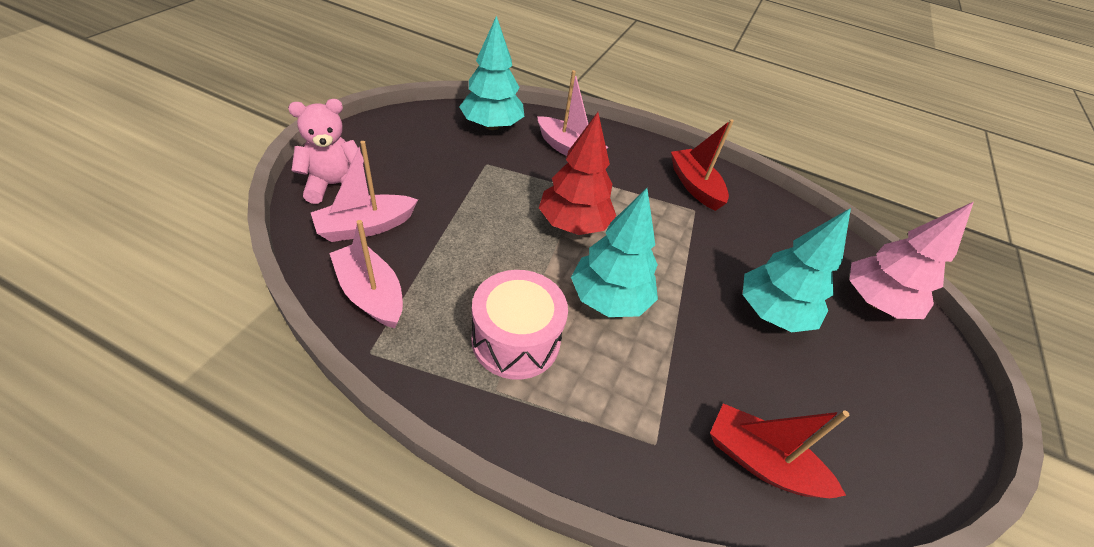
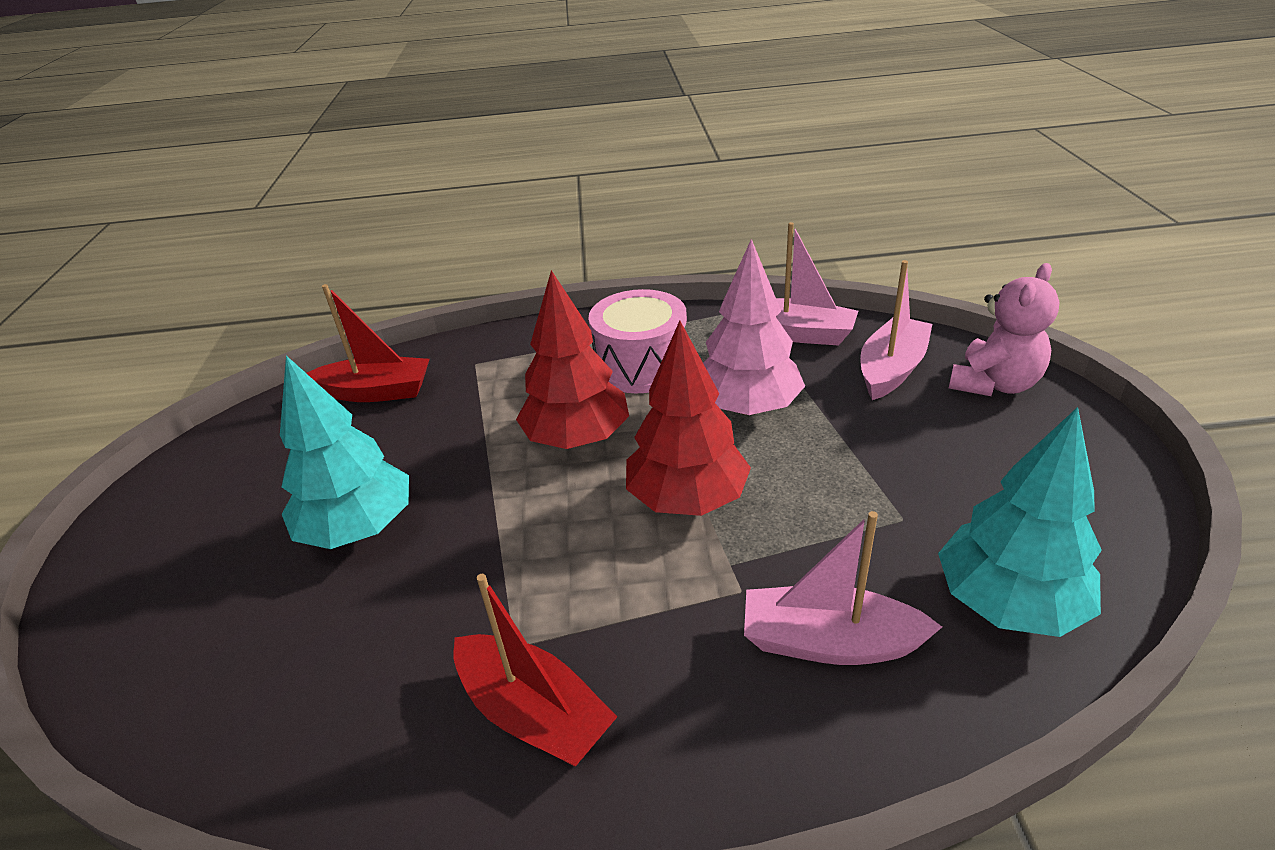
camera: 160 degrees right, 10 degrees down
turquoise tree [571,188,658,317] -> red tree [516,270,629,449]
pink tree [850,202,974,319] -> pink tree moved to [703,239,805,415]

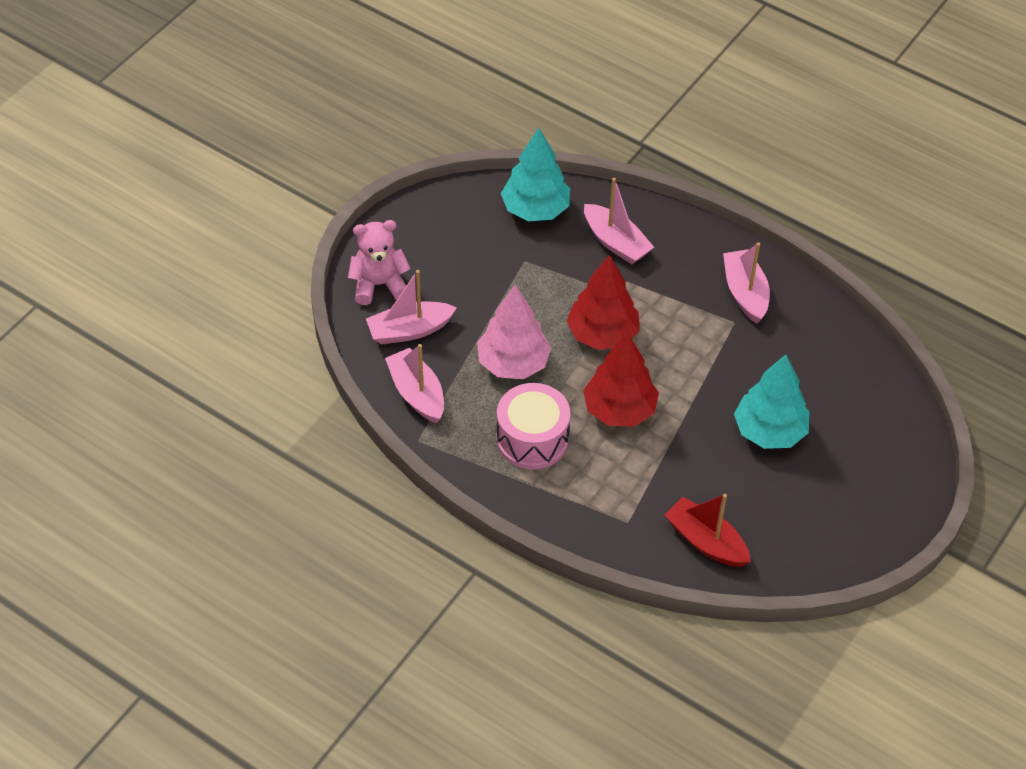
camera: 145 degrees left, 15 degrees up
red boat [453,574,617,766] -> pink boat [723,242,770,324]

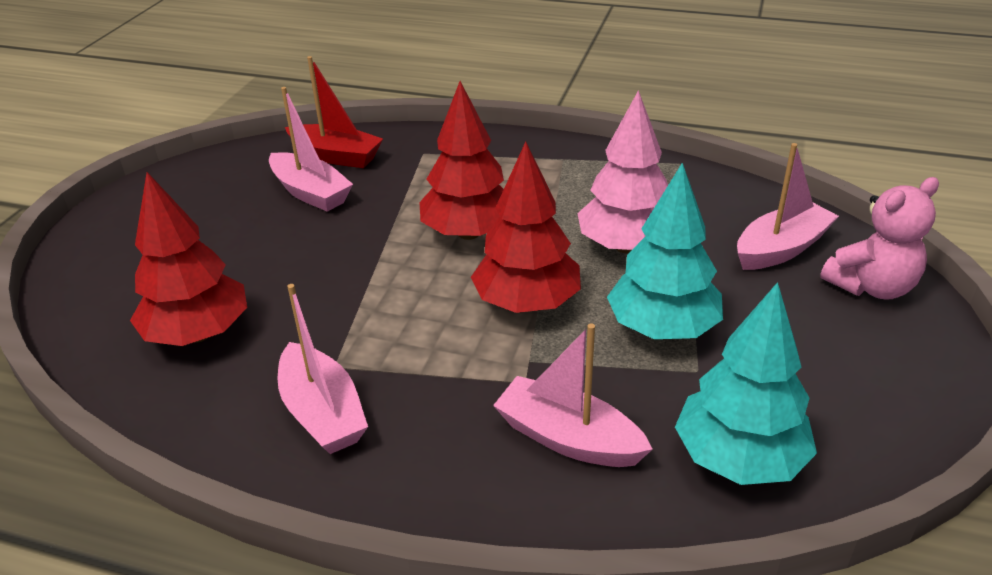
camera: 165 degrees right, 15 degrees down
pink boat [385,344,444,423] -> pink boat moved to [269,87,353,212]
pink drum [496,383,570,469] -> none
turquoise tree [734,354,810,449] -> turquoise tree moved to [607,163,723,339]
none -> red tree [130,172,247,346]

